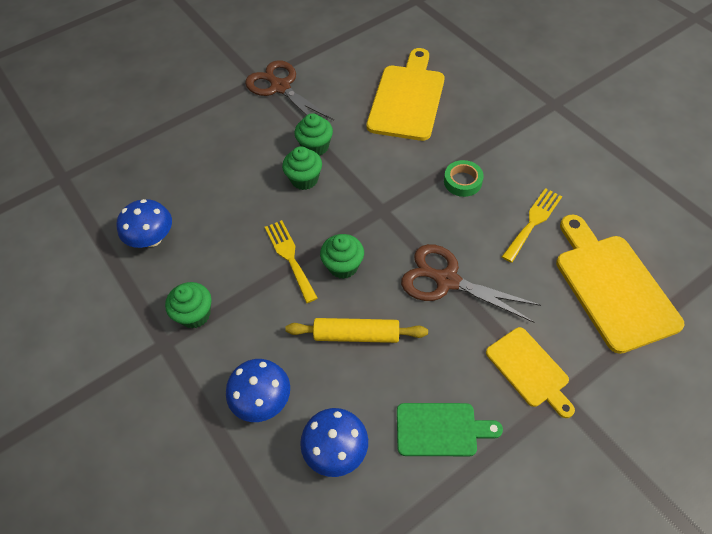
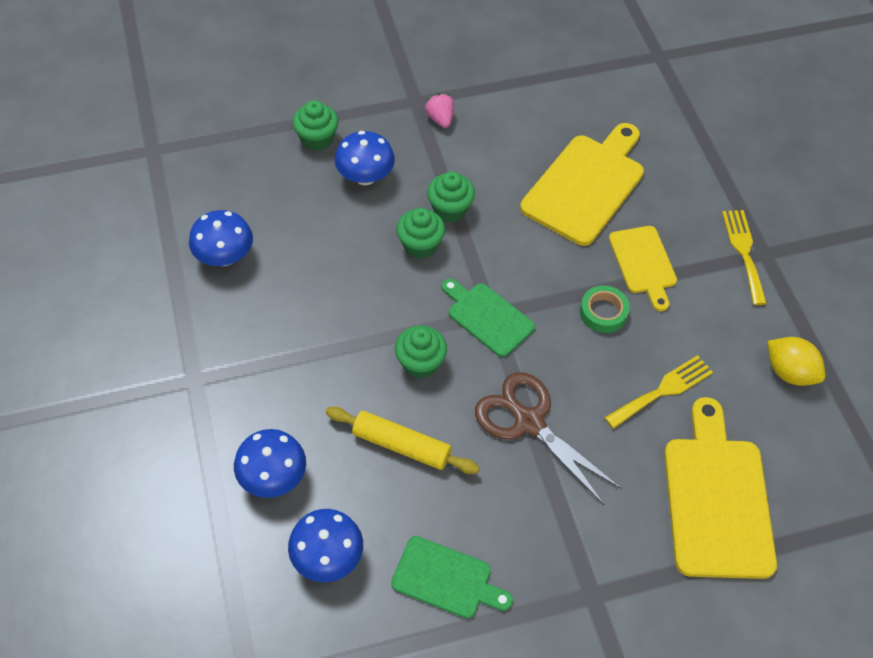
camera: 15 degrees right, 0 degrees up
green cupcake [165,282,212,328] -> green cupcake moved to [293,100,339,151]
brown scissors [245,60,334,120] -> pink strawberry [425,93,454,128]
yellow fork [265,220,318,303] -> yellow fork moved to [722,210,767,305]
yellow cutting board [486,327,575,418] -> yellow cutting board moved to [609,226,677,311]
none -> blue mushroom [334,131,395,185]
none -> green cutting board [442,278,535,357]
none -> yellow lemon [768,337,825,386]

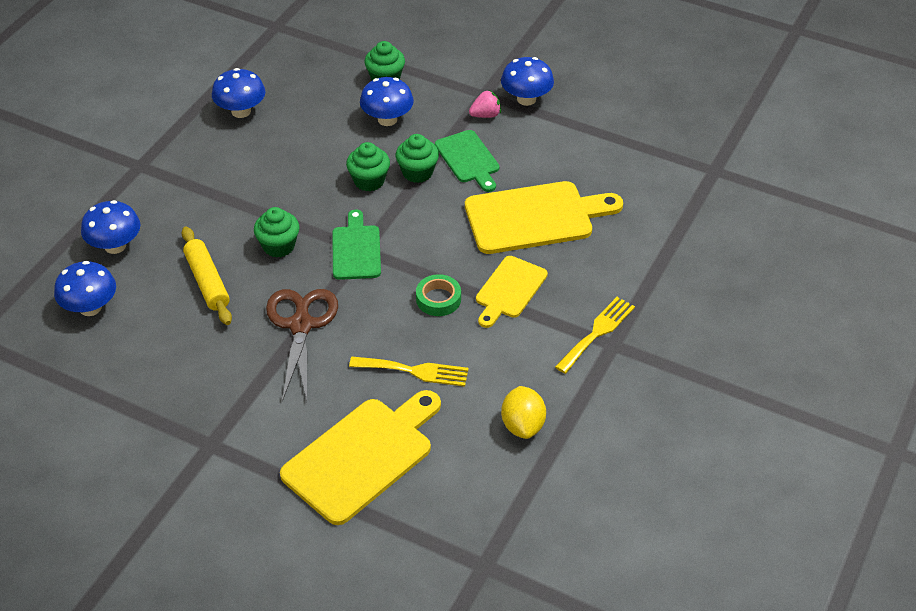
camera: 45 degrees right, 10 degrees down
green cutting board [391,536,513,619] -> green cutting board moved to [435,130,499,192]
pink strawberry [425,93,454,128] -> pink strawberry turned 45 degrees clockwise [469,90,501,118]
none -> blue mushroom [501,57,554,106]

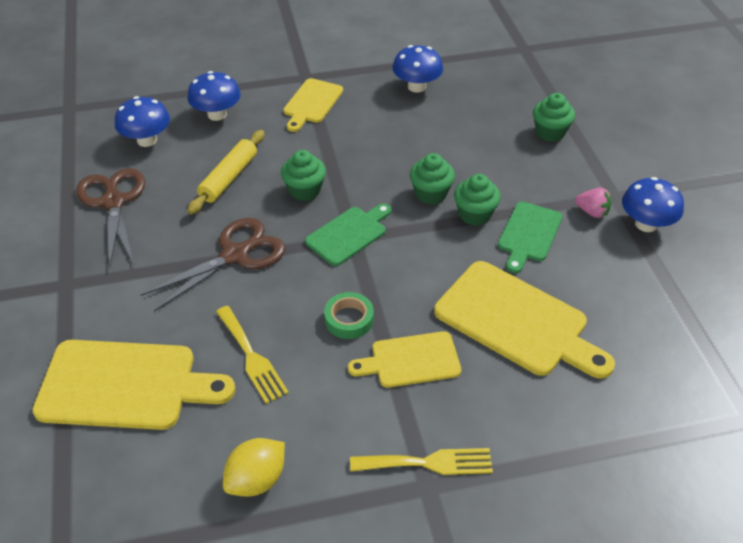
camera: 50 degrees right, 0 degrees up
blue mushroom [360,77,414,126] -> none
none -> brown scissors [76,168,145,269]
none -> yellow cutting board [283,78,343,132]

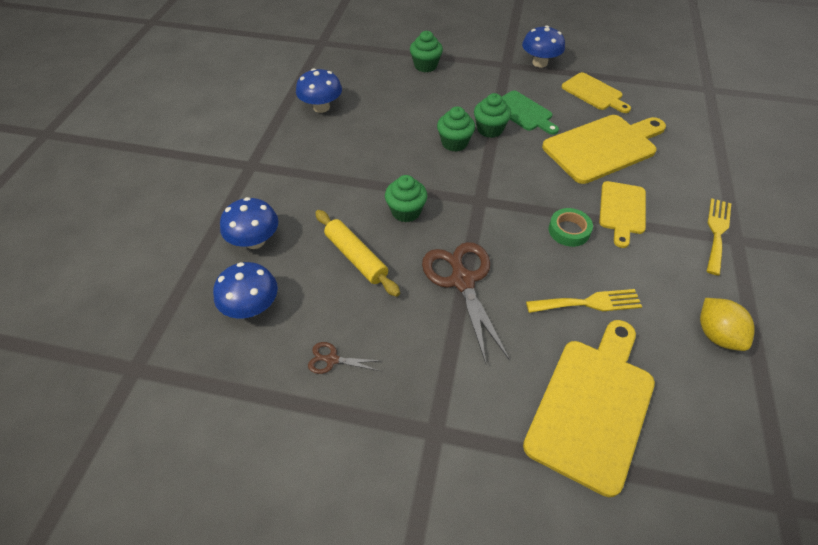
camera: 65 degrees left, 5 degrees up
brown scissors [76,168,145,269] -> brown scissors [308,342,380,374], size x0.46
yellow cutting board [283,78,343,132] -> yellow cutting board moved to [562,72,631,113]
green cutting board [305,204,392,266] -> none
pink strawberry [575,188,611,218] -> none

